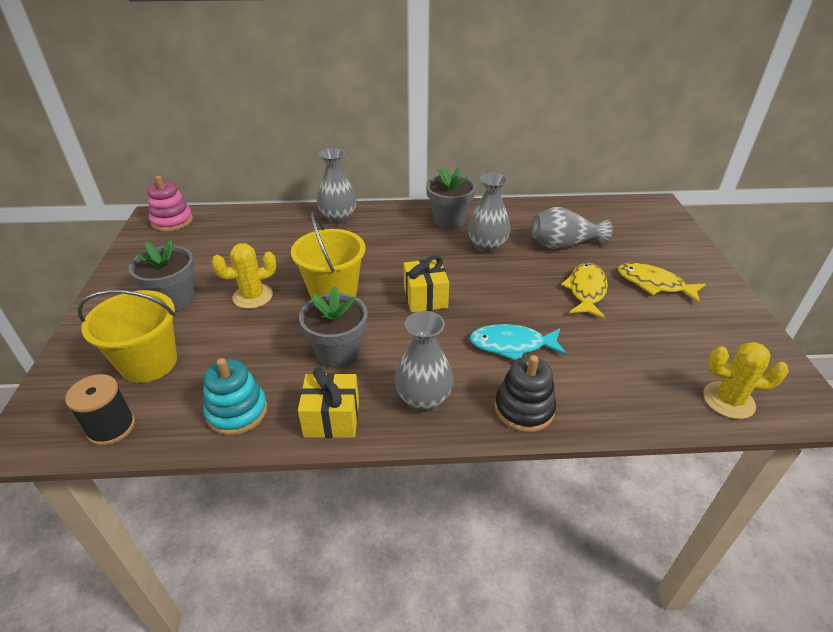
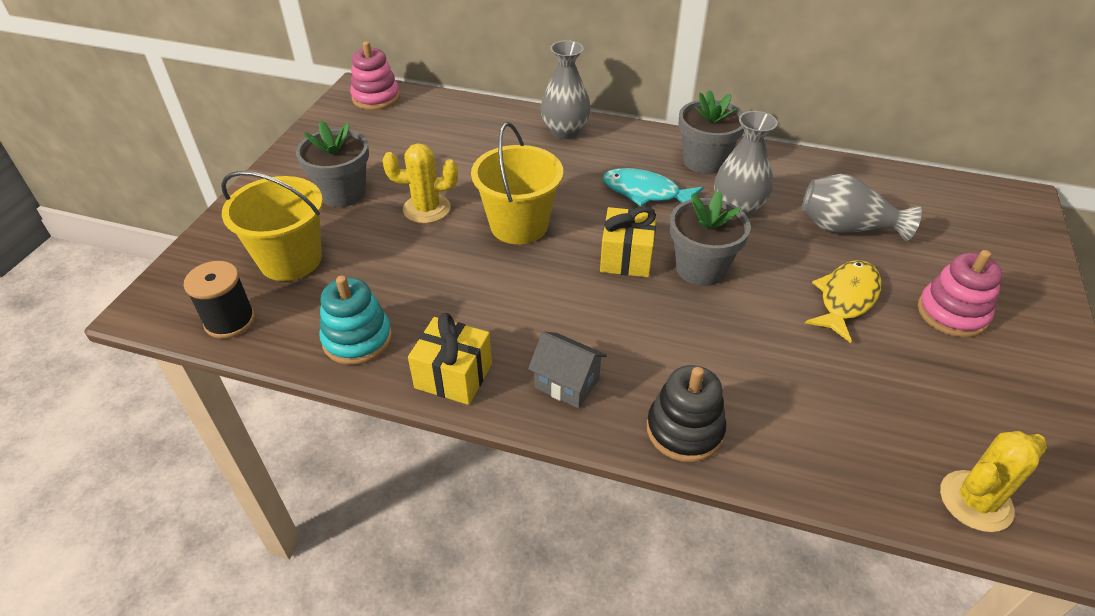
camera: 20 degrees right, 5 degrees up
grey flower pot [299,286,368,368] -> grey flower pot moved to [670,190,751,286]
grey vase [395,311,453,412] -> grey house [528,331,607,409]
turquoise fish [469,324,567,360] -> turquoise fish moved to [603,168,704,206]
yellow fish [618,263,706,304] -> pink stacking toy [918,250,1003,338]
yellow cactus [703,342,789,419] -> yellow cactus turned 60 degrees counterclockwise [940,431,1047,532]

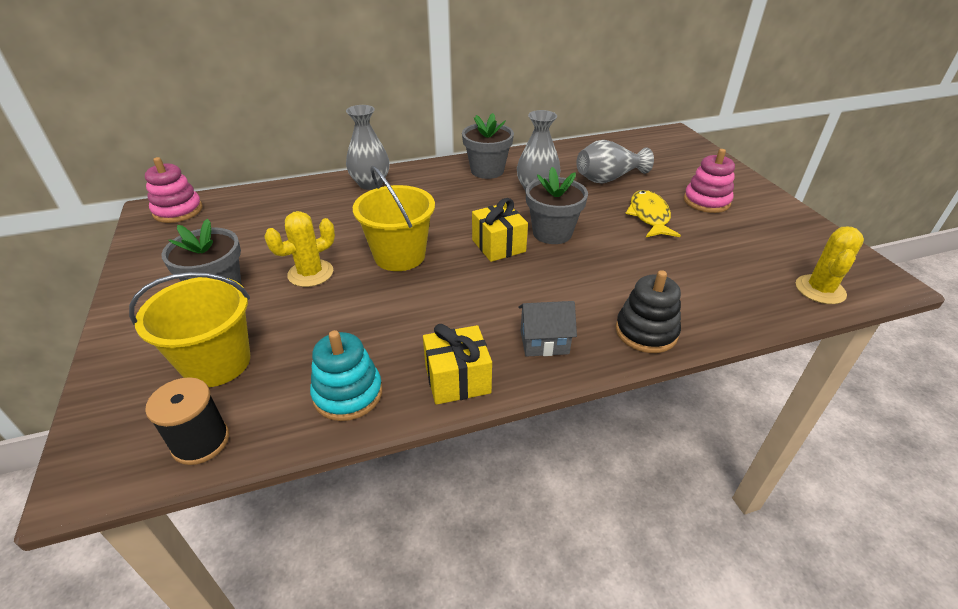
camera: 35 degrees left, 5 degrees down
turquoise fish [603,168,704,206] -> none

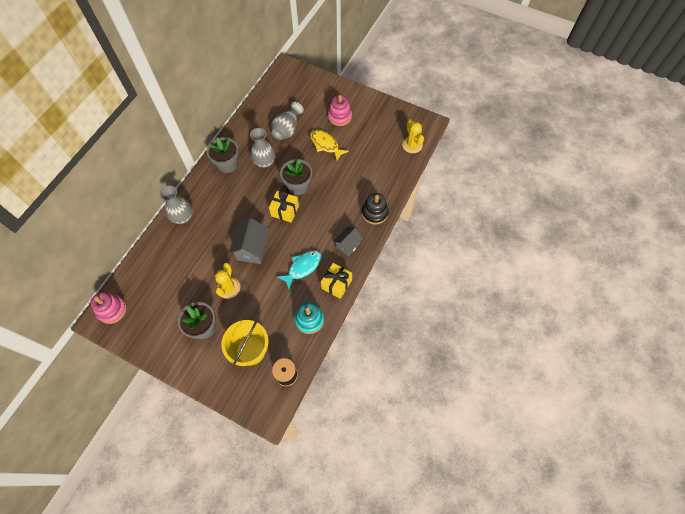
camera: 45 degrees left, 25 degrees up
yellow bucket [353,166,435,271] -> grey house [229,218,269,264]
none -> turquoise fish [277,250,322,290]

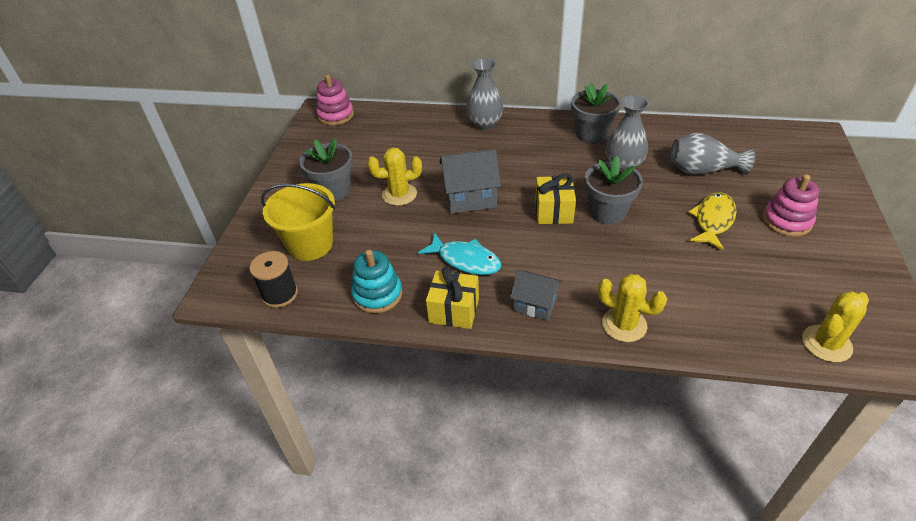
camera: 75 degrees right, 20 degrees down
black stacking toy [362,193,389,224] -> yellow cactus [598,274,667,342]

